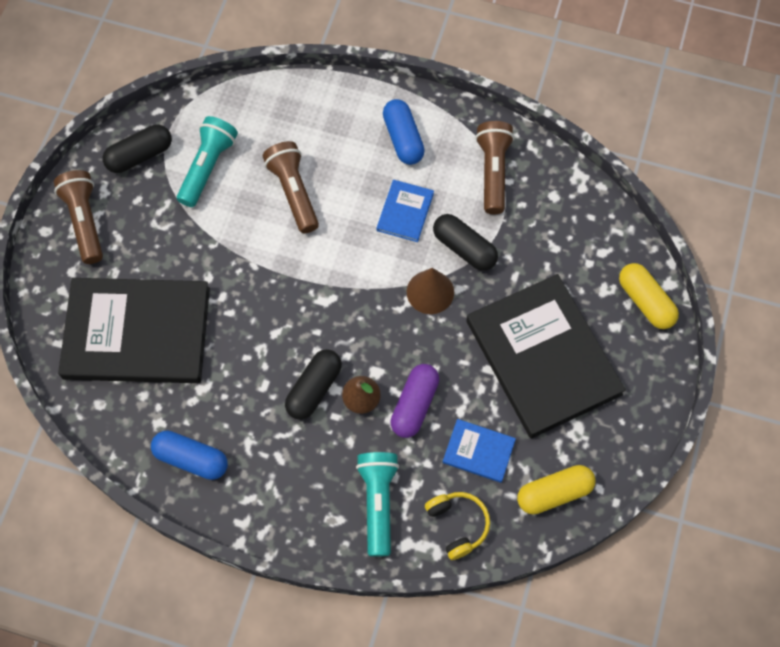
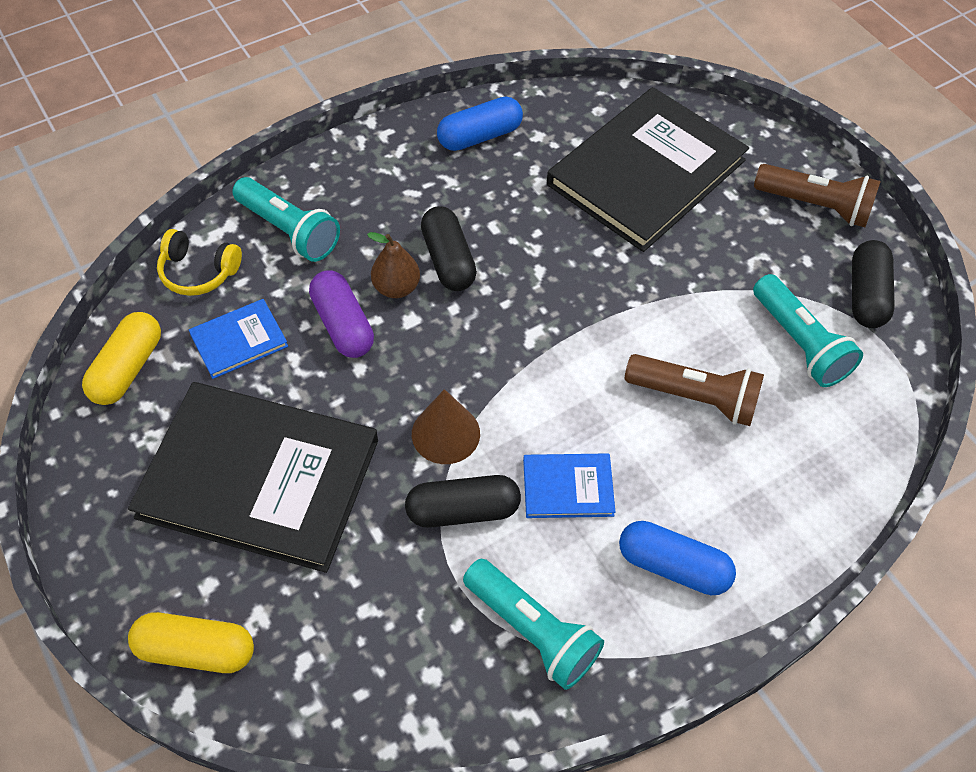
camera: 130 degrees right, 10 degrees down
blue book [376,180,434,242] -> blue book turned 60 degrees counterclockwise [523,453,615,518]
brown flashlight [475,121,514,214] -> turquoise flashlight [463,559,604,690]

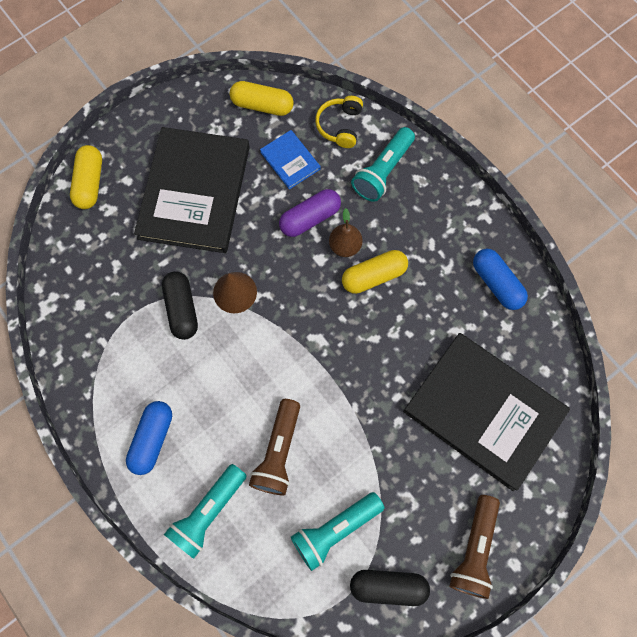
camera: 85 degrees right, 15 degrees up
black capsule [421,206,477,291] -> yellow capsule [342,250,408,294]
turquoise flashlight [463,559,604,690] -> turquoise flashlight moved to [164,464,247,559]
blue book [523,453,615,518] -> none

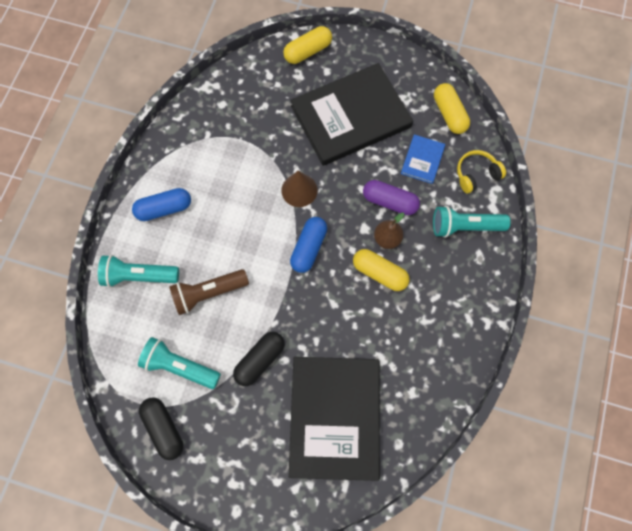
camera: 55 degrees right, 0 degrees up
black capsule [162,271,198,340] -> black capsule moved to [233,332,285,386]
brown flashlight [449,495,500,599] -> none
blue capsule [473,249,528,310] -> blue capsule moved to [290,217,327,273]

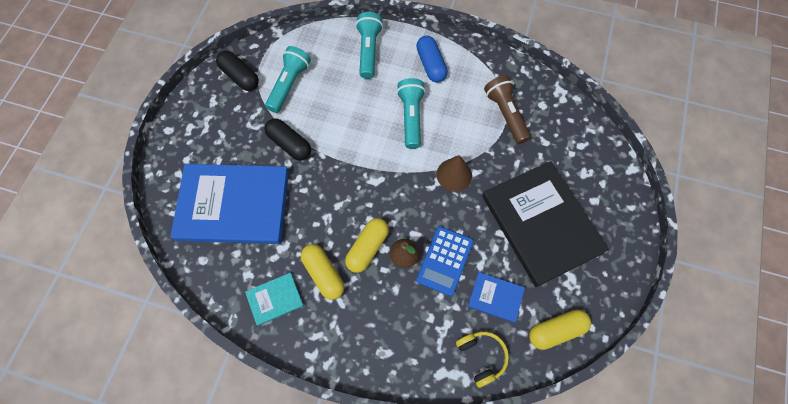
camera: 90 degrees right, 5 degrees down
black capsule [139,397,183,460] -> black capsule turned 75 degrees clockwise [216,51,259,91]
brown flashlight [169,269,249,315] -> brown flashlight moved to [484,75,531,144]
yellow capsule [283,26,332,64] -> yellow capsule moved to [301,244,344,300]
black book [289,357,380,481] -> blue book [170,164,289,244]
blue capsule [290,217,327,273] -> none
purple capsule [363,180,420,215] -> blue calculator [416,226,473,296]
turquoise flashlight [433,206,511,238] -> turquoise flashlight moved to [397,78,426,149]
none -> turquoise book [245,273,304,326]

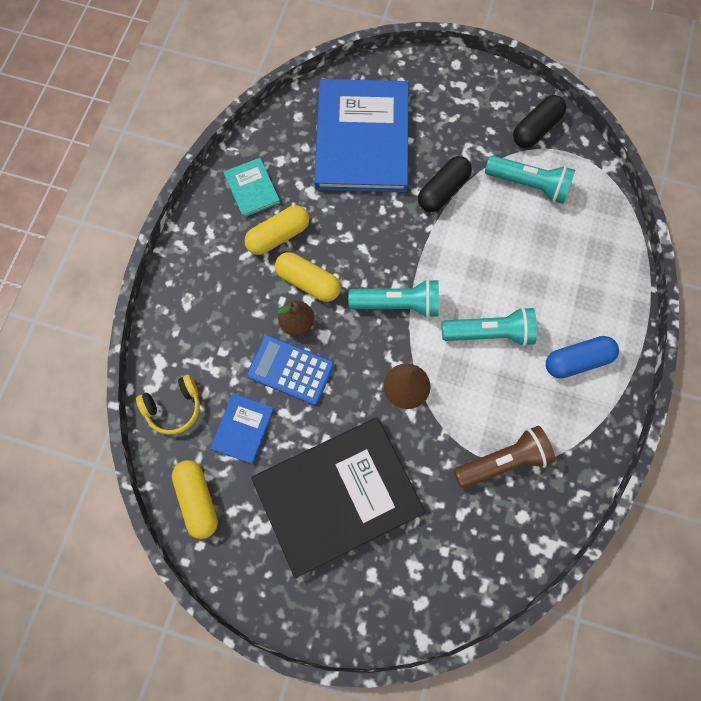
camera: 90 degrees right, 5 degrees up
turquoise flashlight [355,12,383,79] -> turquoise flashlight moved to [348,279,439,318]

